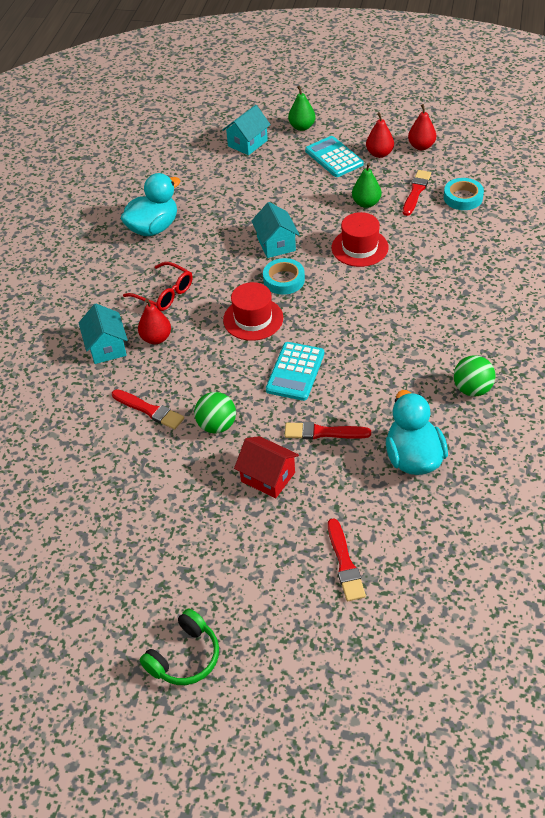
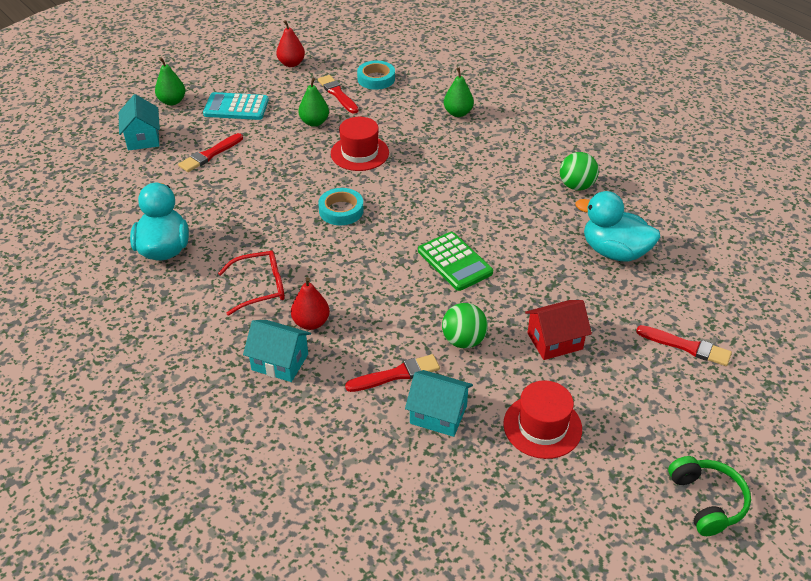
camera: 55 degrees left, 5 degrees down
red hat [223,282,283,341] -> red hat moved to [503,380,582,459]
turquoise house [251,202,300,258] -> turquoise house moved to [405,370,473,437]
turquoise calculator [266,342,324,401] -> green calculator [418,232,493,291]
red brush [285,422,371,439] -> red brush moved to [178,133,243,172]
red pear [366,112,394,158] -> none
none -> green pear [444,68,474,117]

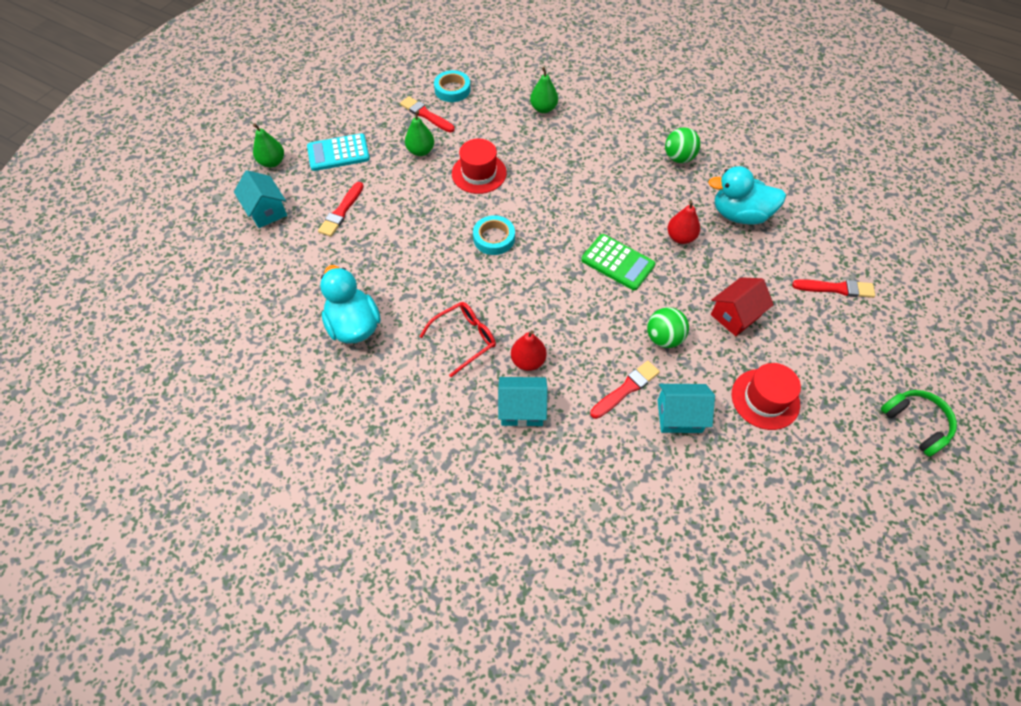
camera: 20 degrees left, 15 degrees up
red pear [276,20,305,67] -> red pear moved to [667,201,700,244]

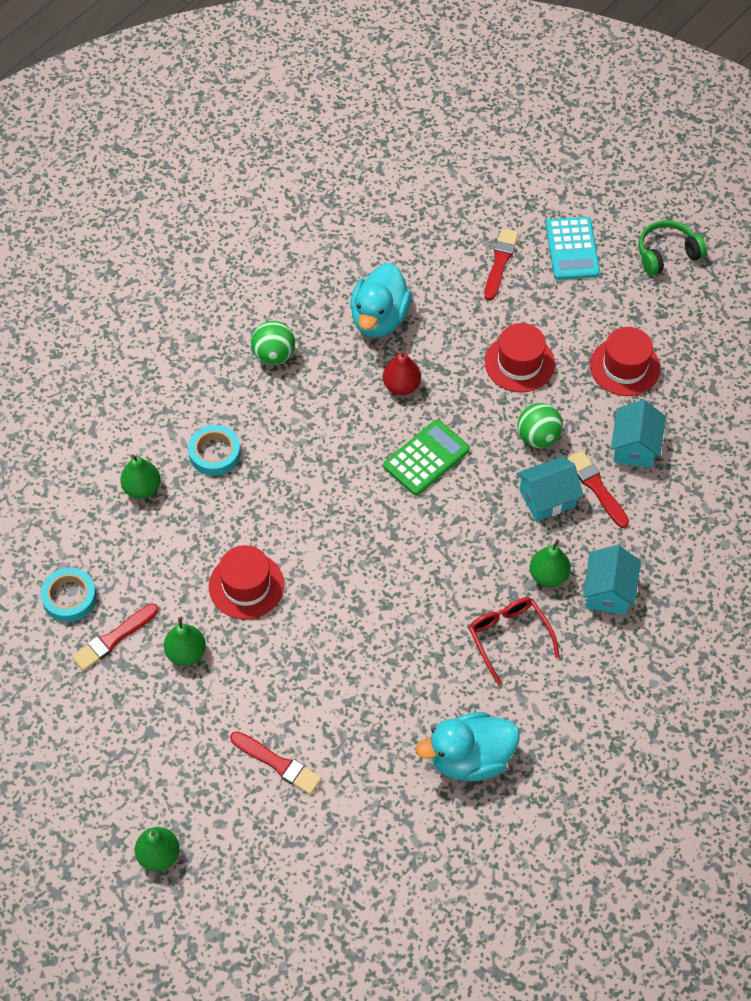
camera: 80 degrees left, 0 degrees up
turquoise house [234,170,287,228] -> turquoise house moved to [517,457,583,521]
turquoise calculator [307,133,370,171] -> turquoise calculator moved to [546,217,600,280]
turquoise tape [473,215,515,255] -> turquoise tape moved to [188,425,241,476]
red pear [511,330,547,371] -> green pear [530,540,571,587]
red house [711,277,774,336] -> red hat [485,323,555,392]

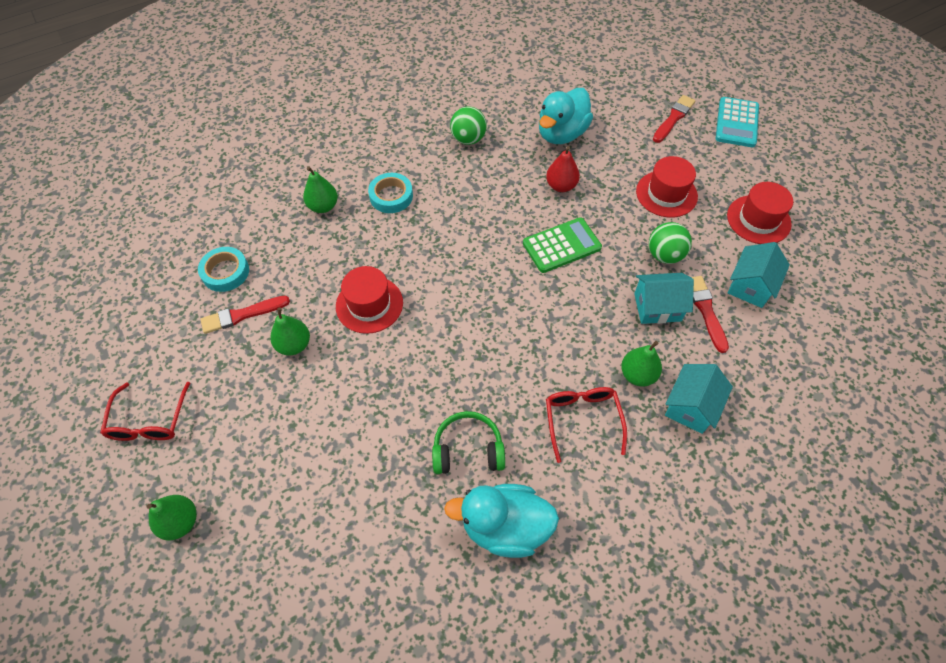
camera: 20 degrees right, 0 degrees up
red brush [230,731,322,795] -> none
green headphones [638,220,707,276] -> green headphones moved to [432,411,505,474]
none -> red glasses [100,382,190,441]

